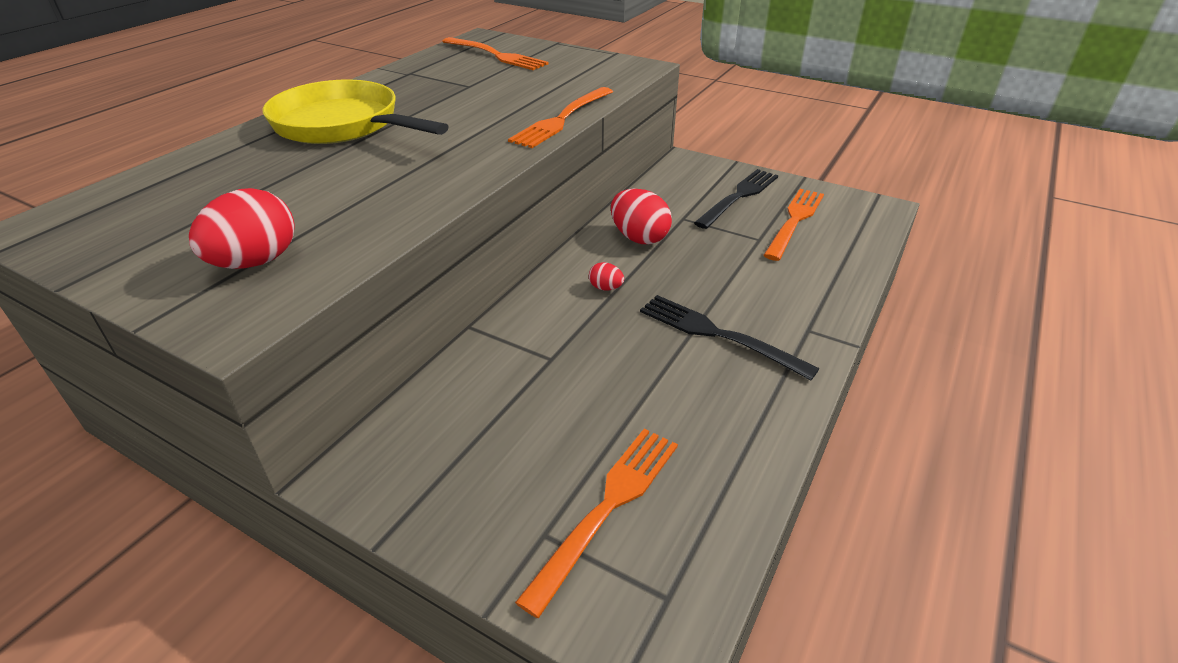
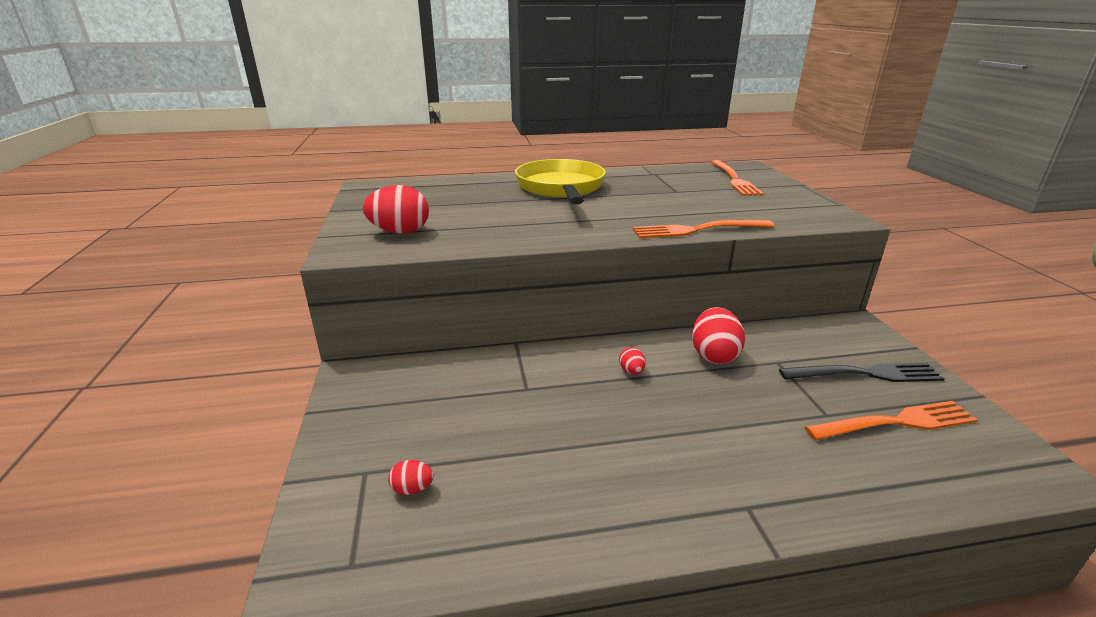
camera: 50 degrees right, 10 degrees down
orange fork [515,429,678,618] -> red egg [388,460,434,495]
black fork [640,295,819,380] -> none

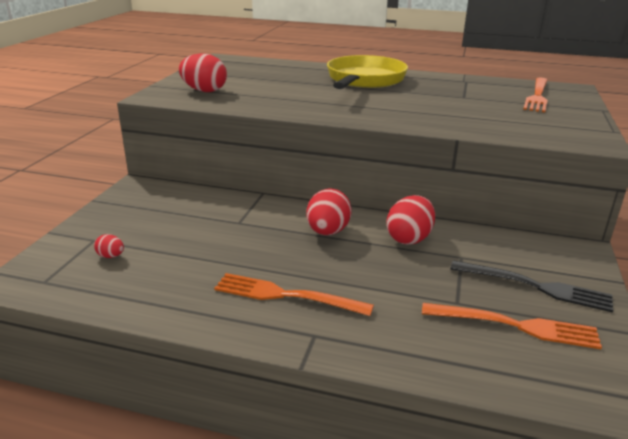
camera: 25 degrees right, 0 degrees up
red egg [619,347,646,375] -> red egg [306,189,352,235], size x2.03
orange fork [633,220,775,238] -> orange fork moved to [214,273,374,316]

